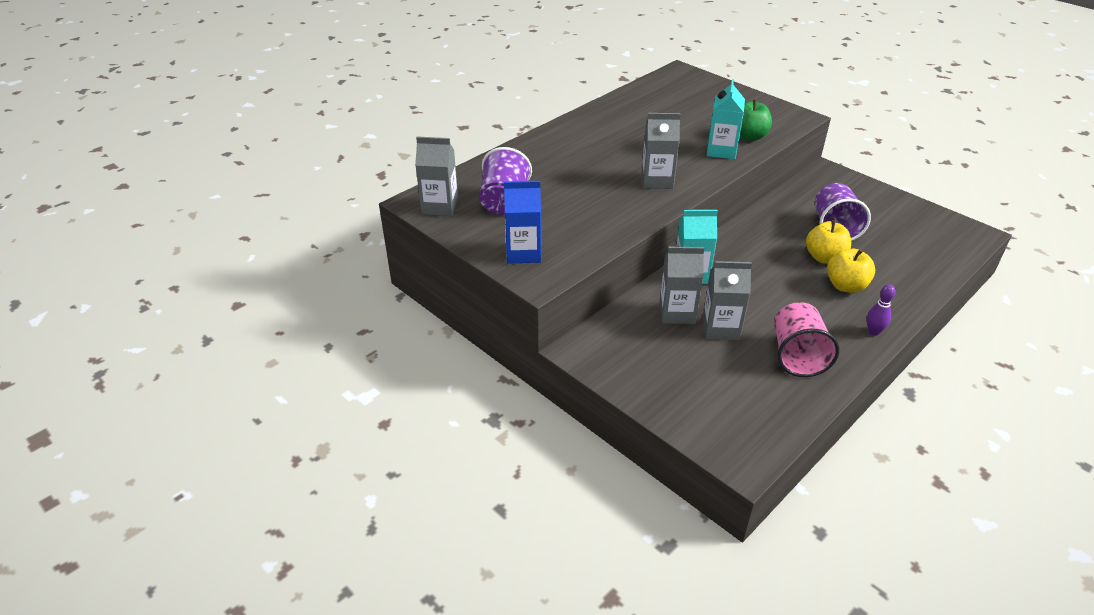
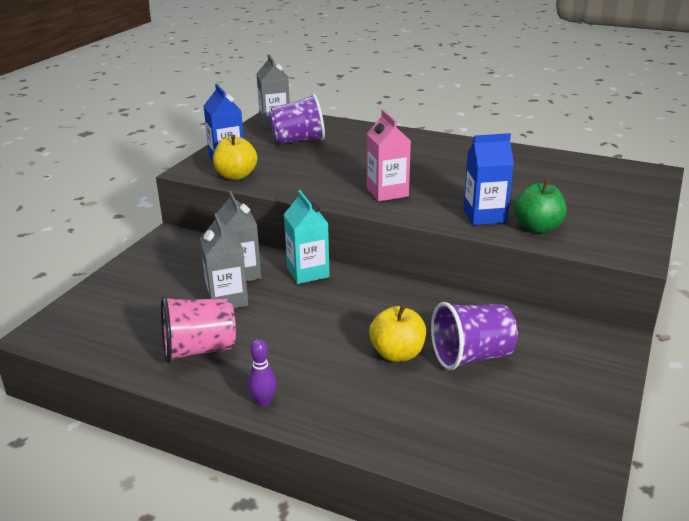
camera: 70 degrees right, 10 degrees down
grey carton [642,113,681,189] -> pink carton [367,110,411,201]
turquoise carton [707,79,745,159] -> blue carton [463,133,514,225]
yellow apple [827,249,875,293] -> yellow apple moved to [213,135,257,180]

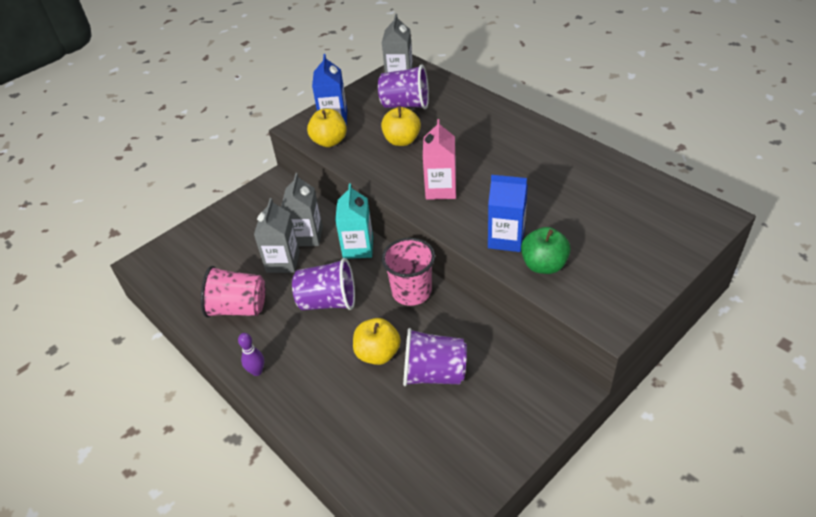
camera: 25 degrees right, 15 degrees up
none -> purple cup [292,258,355,310]
none -> yellow apple [381,106,421,146]
none -> pink cup [382,238,435,306]

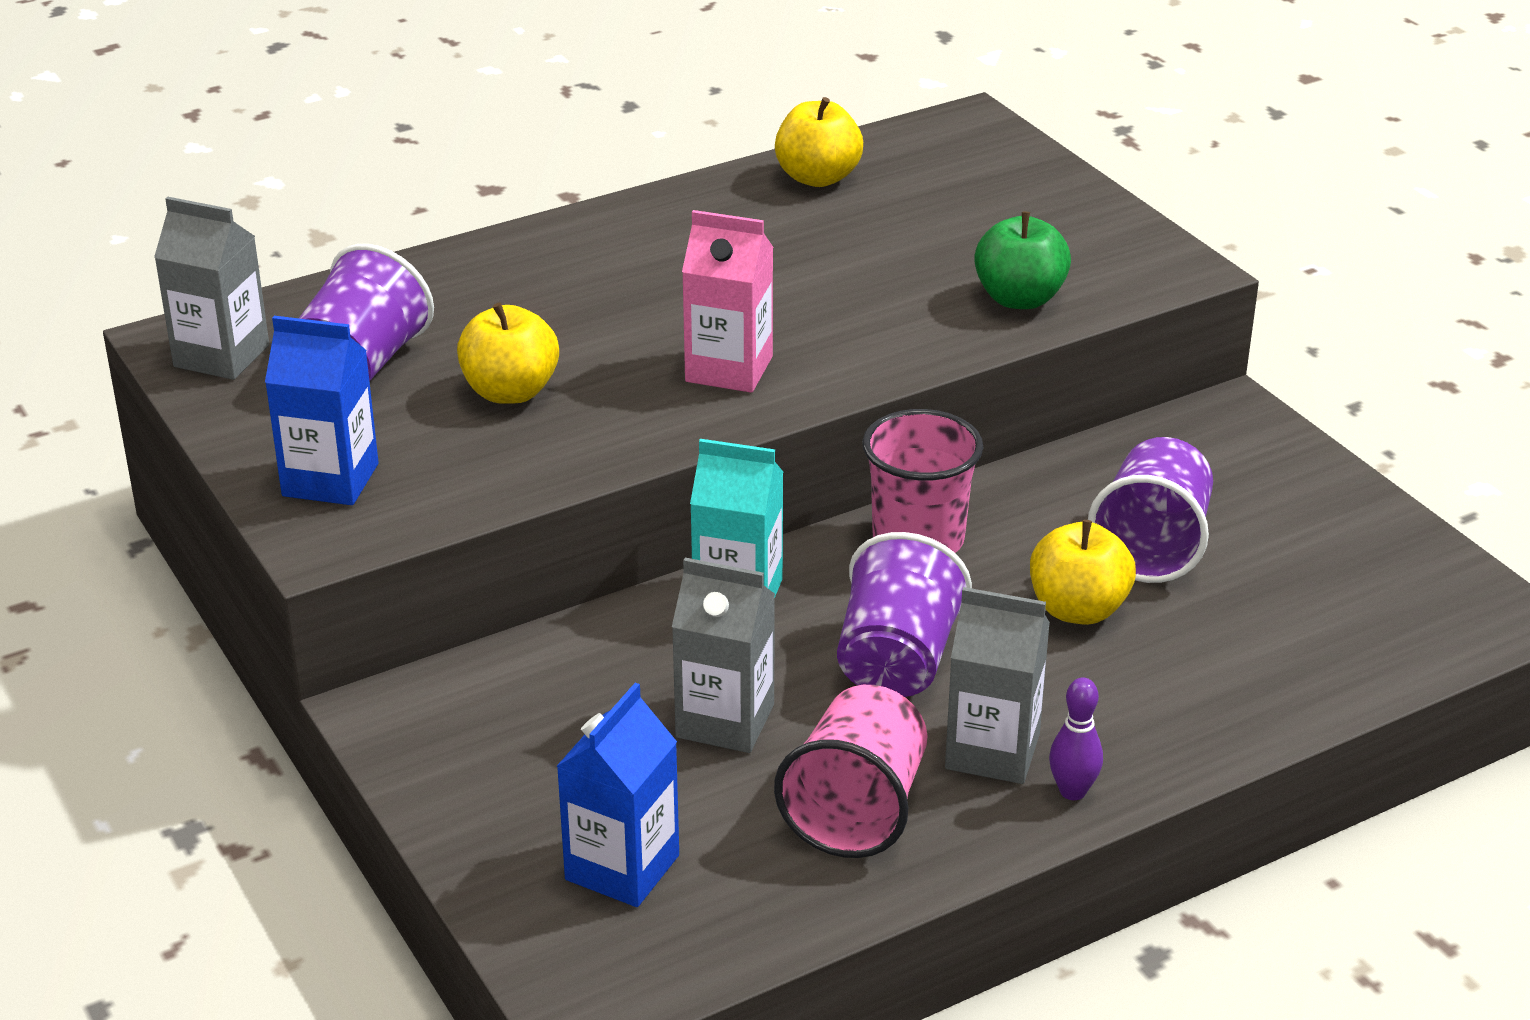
camera: 80 degrees left, 10 degrees down
grey carton [281,173,323,246] -> grey carton moved to [945,587,1050,784]
yellow apple [307,109,347,147] -> yellow apple moved to [775,97,863,187]
blue carton [488,175,528,252] -> blue carton moved to [556,683,679,907]

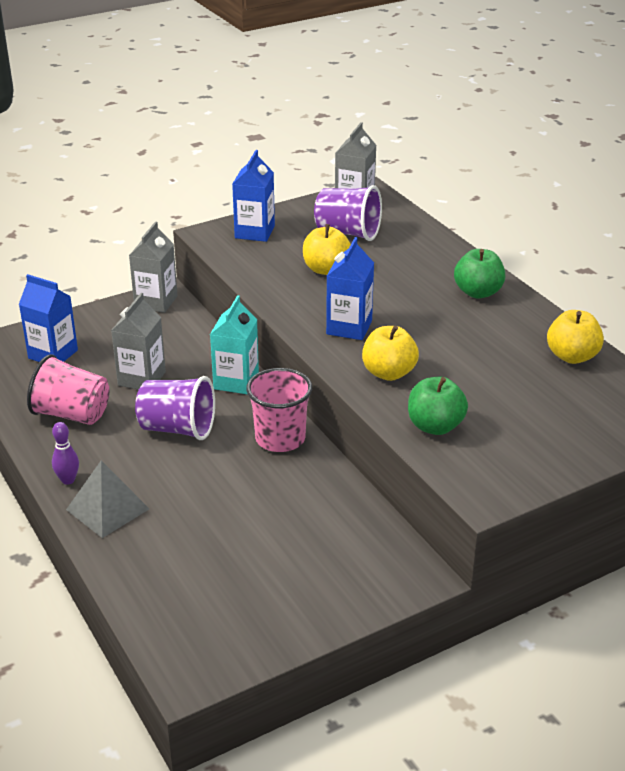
camera: 90 degrees right, 0 degrees up
pink carton [682,210,773,393] -> blue carton [326,237,374,340]
grey carton [945,587,1050,784] -> grey carton moved to [129,221,178,313]
yellow apple [1030,520,1136,625] -> yellow apple moved to [362,326,419,381]
purple cup [1088,437,1213,583] -> none
none -> grey pyramid [66,460,149,538]
none -> green apple [454,249,506,298]

